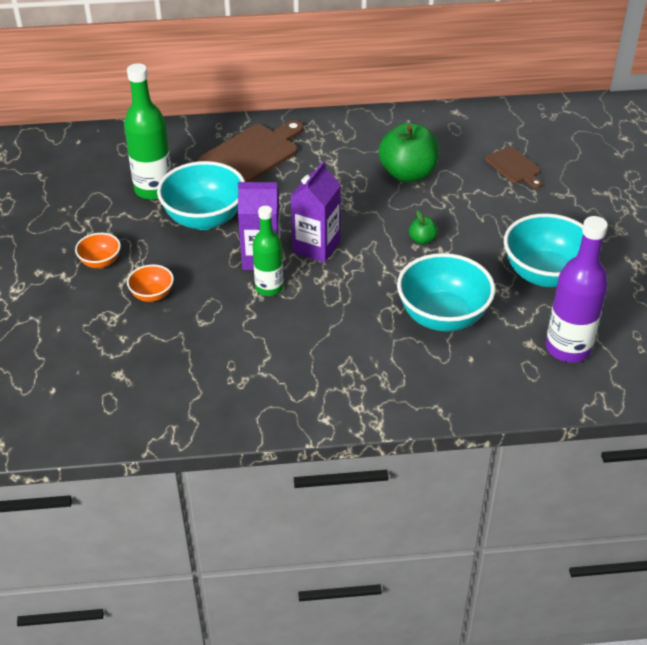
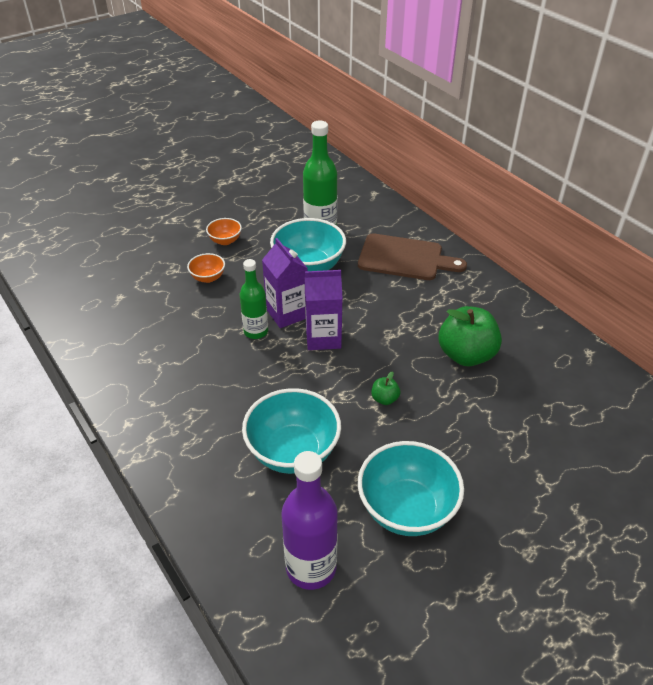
camera: 60 degrees right, 0 degrees up
brown cutting board [485,146,542,188] -> none

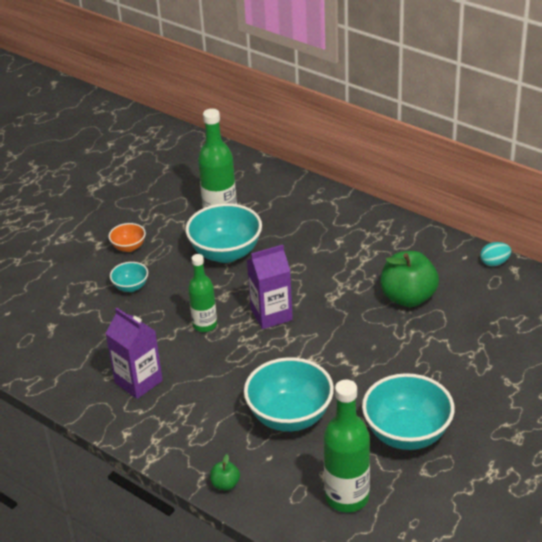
camera: 15 degrees left, 5 degrees down
orange bowl [187,253,225,283] -> turquoise bowl [110,262,148,292]
purple carton [262,238,308,328] -> purple carton moved to [105,308,163,399]
purple bottle [281,451,338,590] -> green bottle [323,380,370,512]
brown cutting board [358,233,467,280] -> none
green apple [371,371,400,405] -> green apple moved to [210,454,240,490]
none -> turquoise egg [480,242,511,266]

